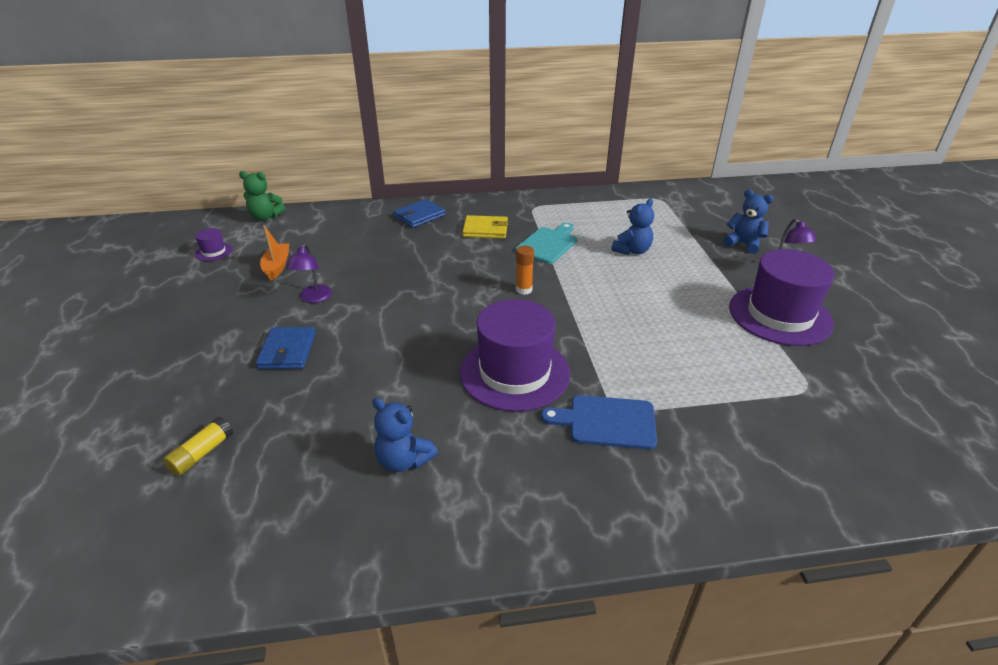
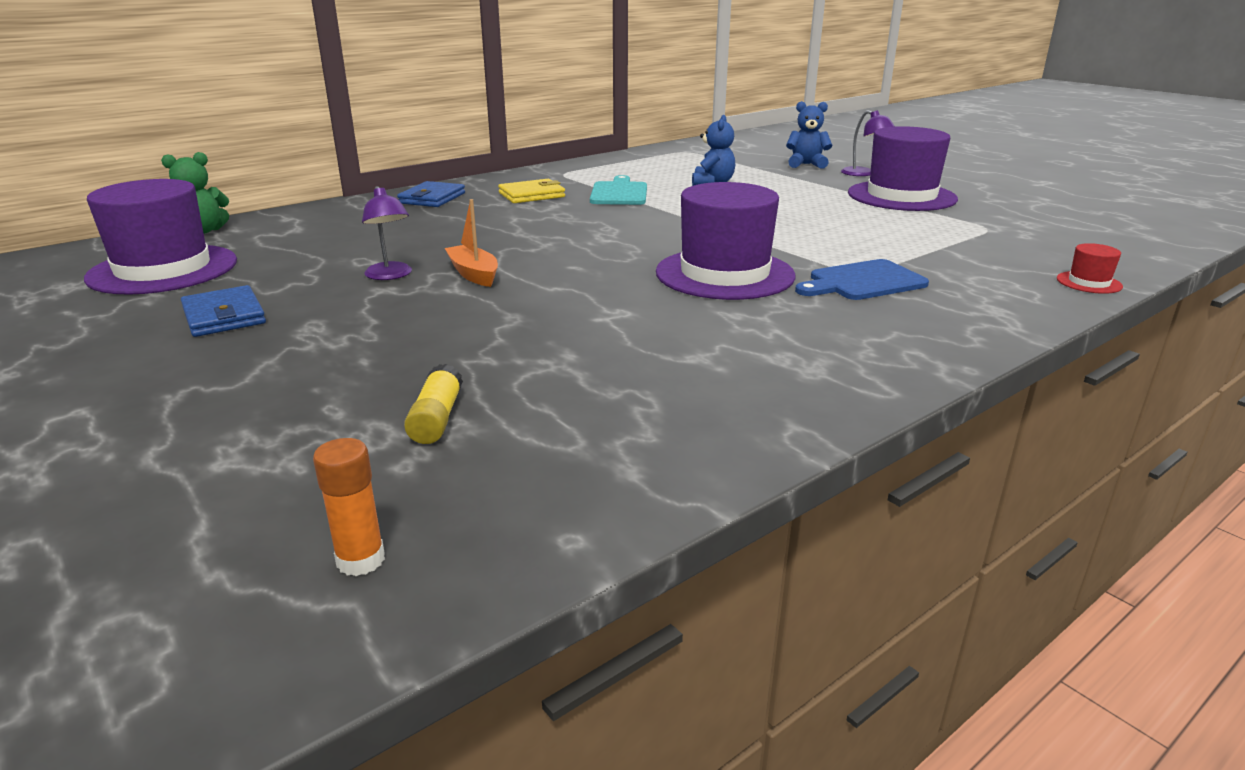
camera: 30 degrees left, 10 degrees down
purple hat [195,228,233,261] -> purple hat [84,179,237,295], size x2.40
blue wallet [256,327,316,369] -> blue wallet moved to [181,285,266,337]
orange boat [260,225,289,281] -> orange boat moved to [445,199,498,287]
blue teddy bear [372,398,438,472] -> none
orange glue stick [516,246,534,295] -> orange glue stick moved to [313,438,385,576]
none -> red hat [1057,243,1123,294]

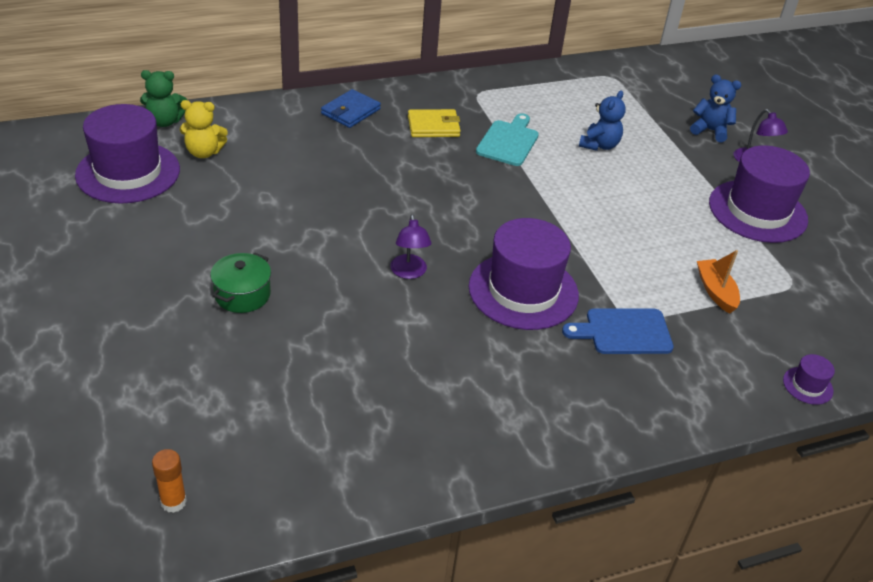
camera: 15 degrees right, 15 degrees up
blue wallet [181,285,266,337] -> none
purple lamp [362,186,412,280] -> purple lamp moved to [390,214,432,279]
yellow glue stick [404,364,463,444] -> none
orange boat [445,199,498,287] -> orange boat moved to [697,250,740,314]
red hat [1057,243,1123,294] -> purple hat [783,354,835,405]
none -> yellow teddy bear [180,100,228,158]
none -> green pot [210,253,271,313]

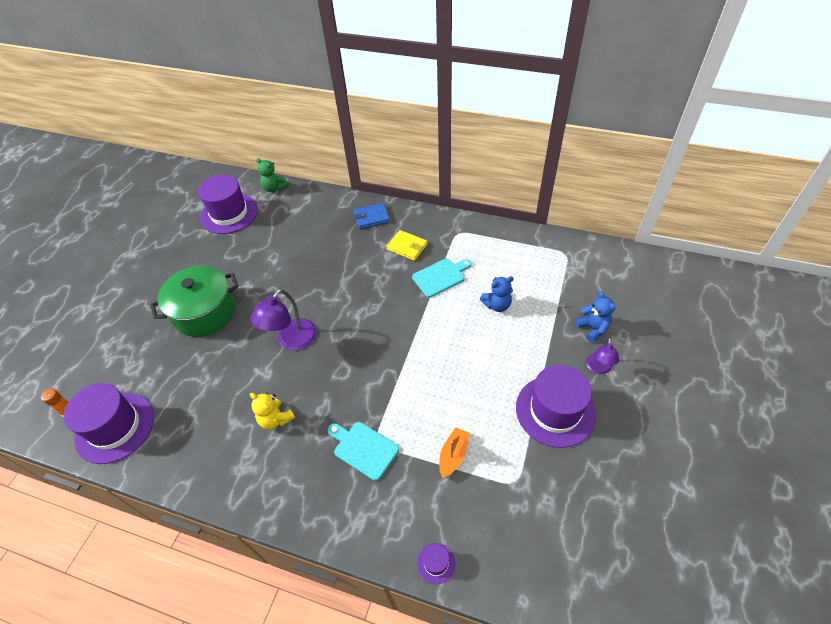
camera: 45 degrees right, 10 degrees up
yellow teddy bear [180,100,228,158] -> yellow teddy bear moved to [250,393,295,430]
green pot [210,253,271,313] -> green pot [150,265,239,337], size x1.93
purple lamp [390,214,432,279] -> purple lamp [250,289,317,350], size x1.65
purple hat [469,218,579,330] -> purple hat moved to [64,383,154,464]
blue cutting board [562,308,674,354] -> turquoise cutting board [328,422,399,481]

